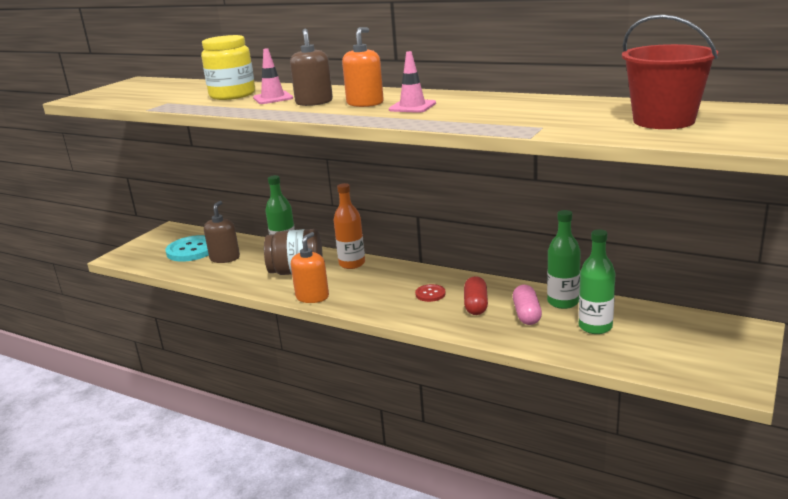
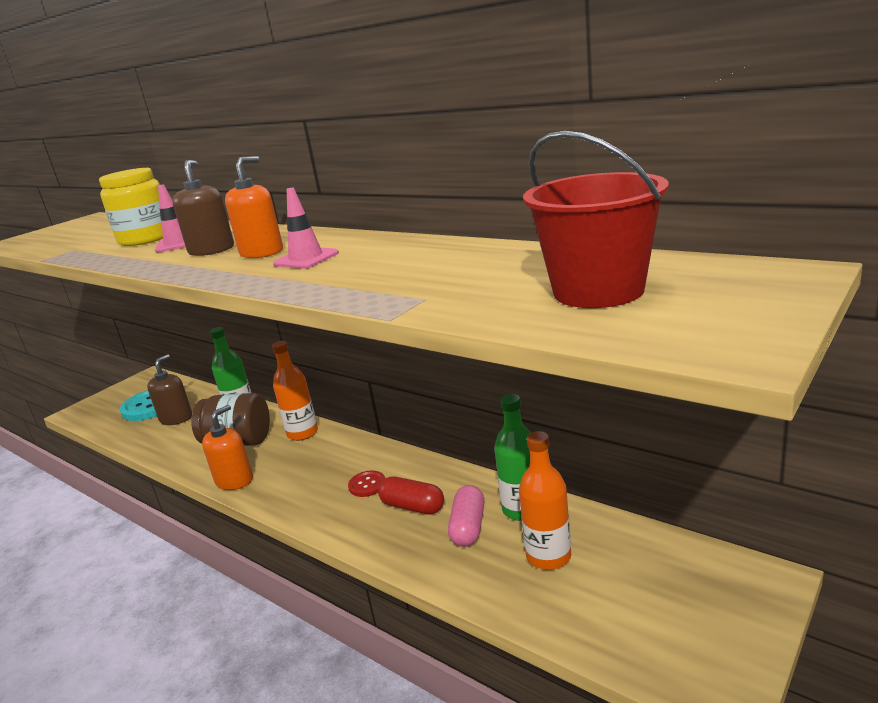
camera: 10 degrees right, 0 degrees up
red capsule [464,276,488,315] -> red capsule turned 75 degrees counterclockwise [378,476,444,515]
green bottle [579,229,616,334] -> orange bottle [519,431,571,570]

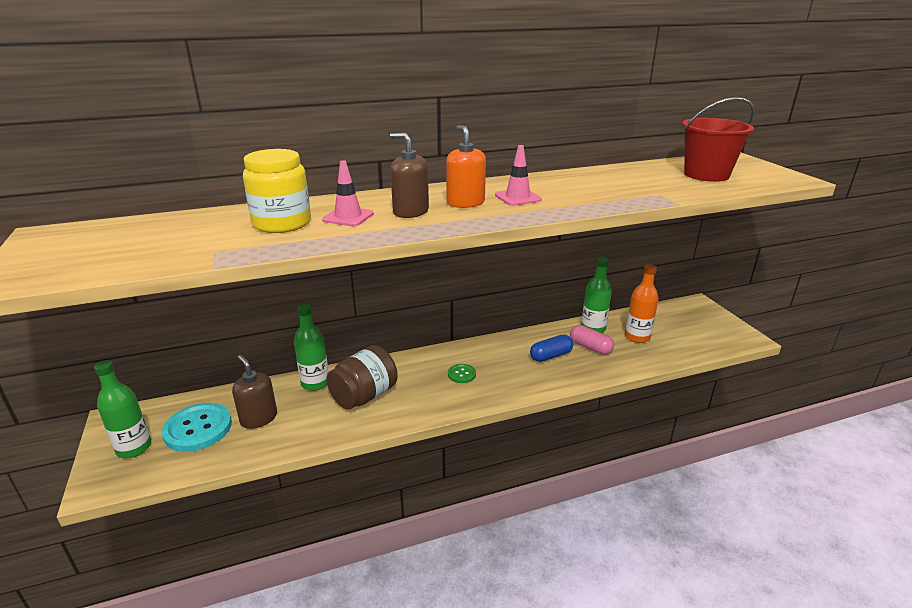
camera: 60 degrees left, 5 degrees up
orange soap dispenser [202,405,253,490] -> none
orange bottle [272,341,318,441] -> none
red button [348,471,385,497] -> none
red capsule [378,476,444,515] -> blue capsule [530,335,573,362]
none -> green bottle [94,360,151,458]
none -> green button [448,364,476,383]

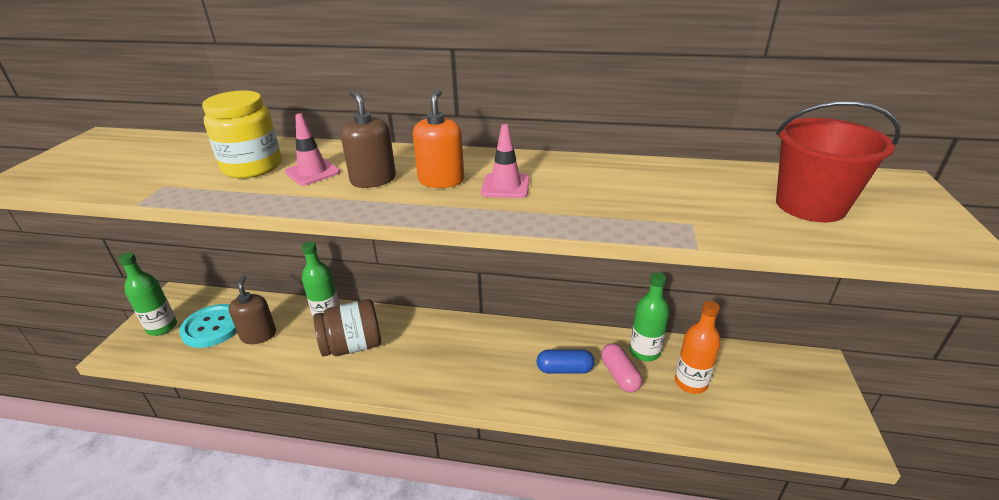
camera: 30 degrees right, 5 degrees up
green button [448,364,476,383] -> none

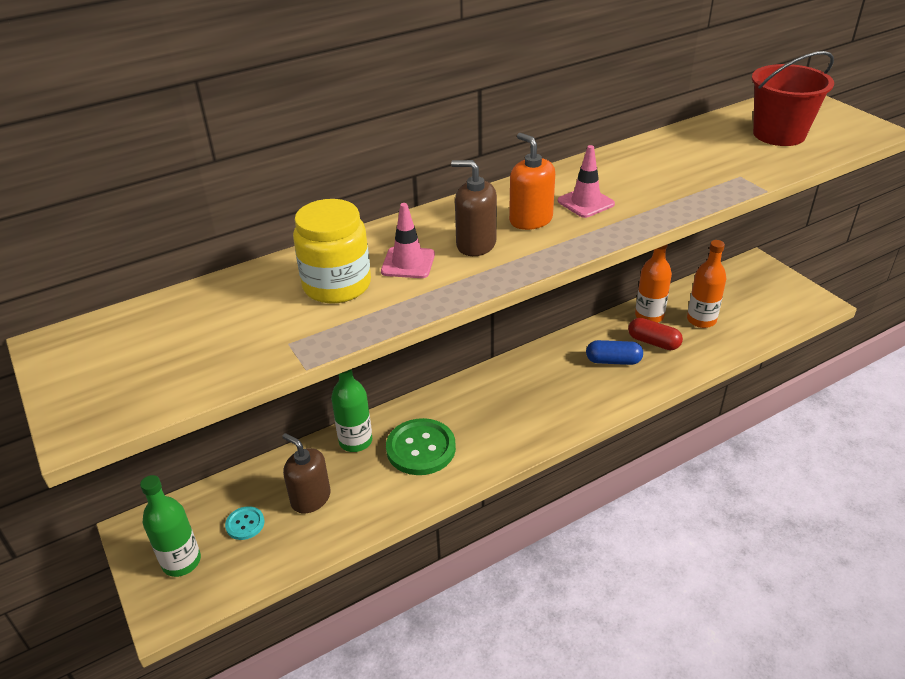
camera: 40 degrees left, 5 degrees up
turquoise button [179,304,237,348] -> turquoise button [225,506,264,540], size x0.50
brown jar [314,299,381,356] -> green button [386,418,456,475]
blue capsule [536,349,594,374] -> blue capsule turned 45 degrees clockwise [586,340,643,365]
pink capsule [601,343,642,392] -> red capsule [628,318,683,350]
green bottle [630,272,669,361] -> orange bottle [635,244,672,323]

